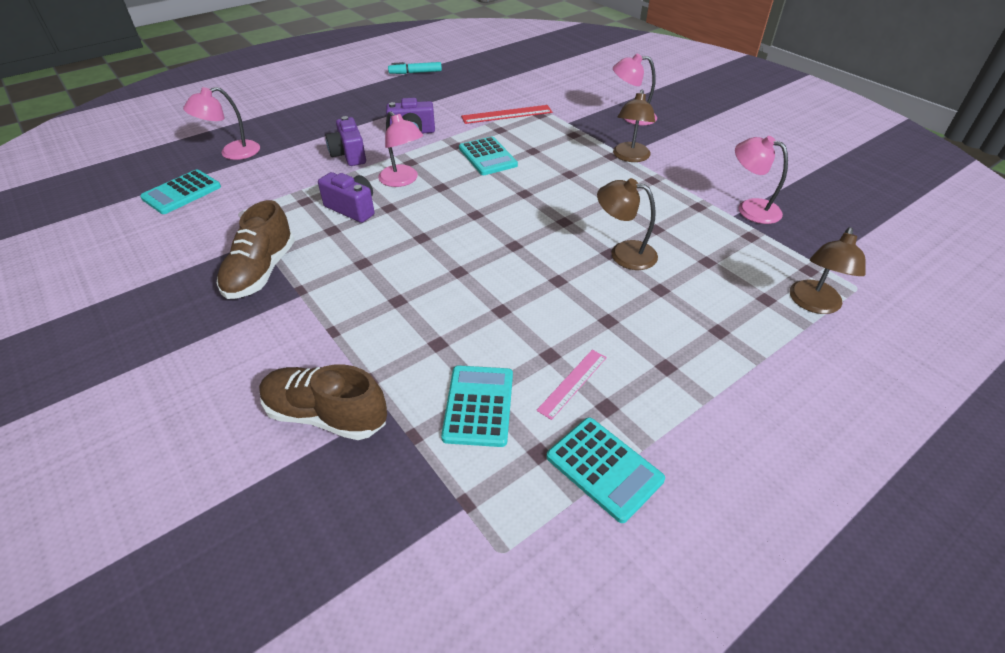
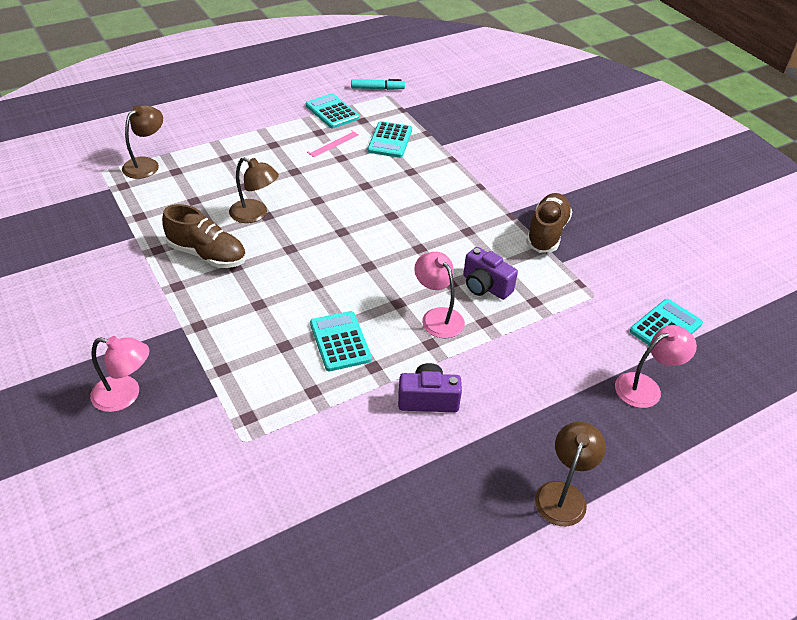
camera: 175 degrees left, 0 degrees up
brown shoe [259,364,387,440] -> brown shoe moved to [162,204,246,268]
purple camera [326,116,366,166] -> none
turquoise marker [388,62,442,74] -> turquoise marker moved to [351,79,405,90]
red ruler [461,105,552,124] -> none
brown lamp [613,90,655,162] -> brown lamp moved to [535,422,606,526]
pink lamp [735,136,788,224] -> none

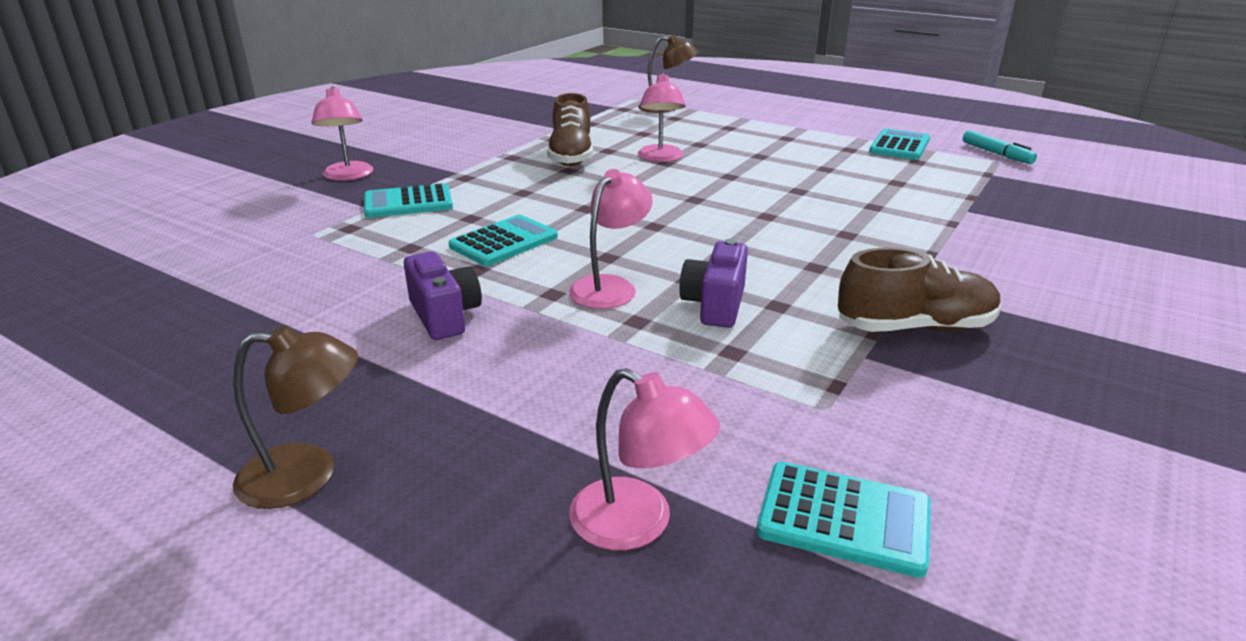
camera: 65 degrees right, 15 degrees down
brown lamp [229,157,279,223] -> pink lamp [638,73,686,162]
pink ruler [307,130,358,157] -> none
turquoise calculator [367,121,412,158] -> turquoise calculator moved to [364,183,453,218]

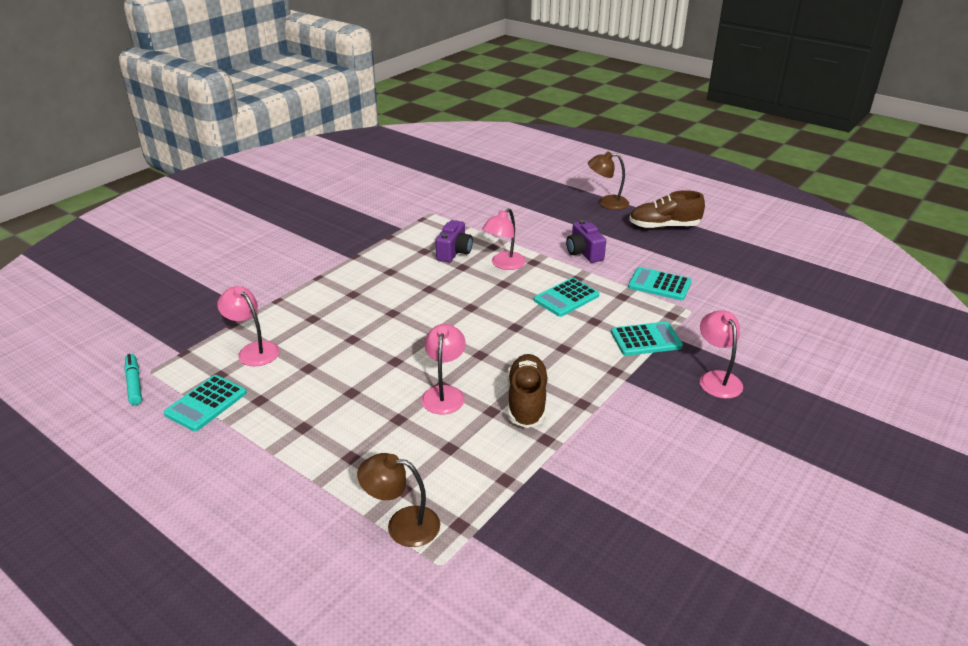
camera: 175 degrees left, 5 degrees up
pink lamp [569,368,720,550] -> pink lamp moved to [217,286,280,366]
turquoise calculator [756,462,931,578] -> turquoise calculator moved to [628,267,692,300]
brown shoe [838,247,1001,332] -> brown shoe moved to [629,190,705,229]

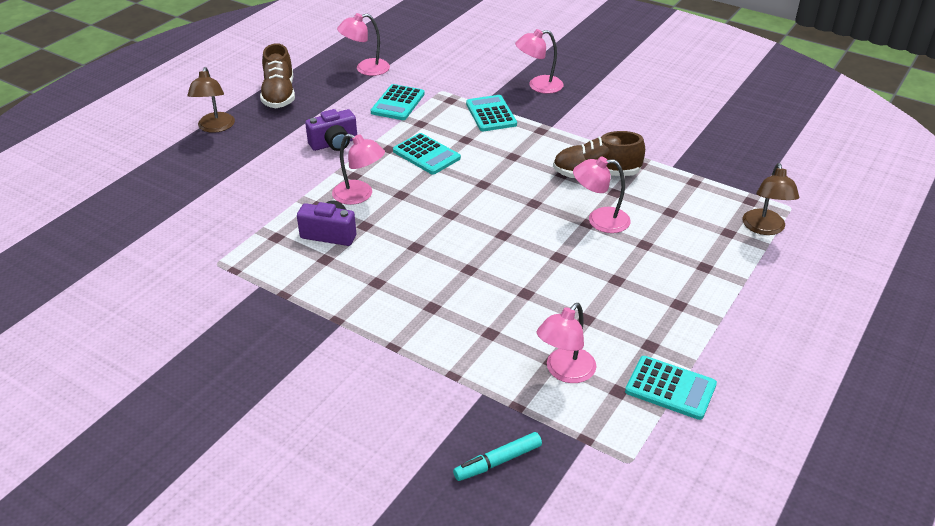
camera: 95 degrees left, 5 degrees up
turquoise marker [125,354,142,405] -> turquoise marker moved to [453,432,542,481]
none -> pink lamp [337,13,390,76]

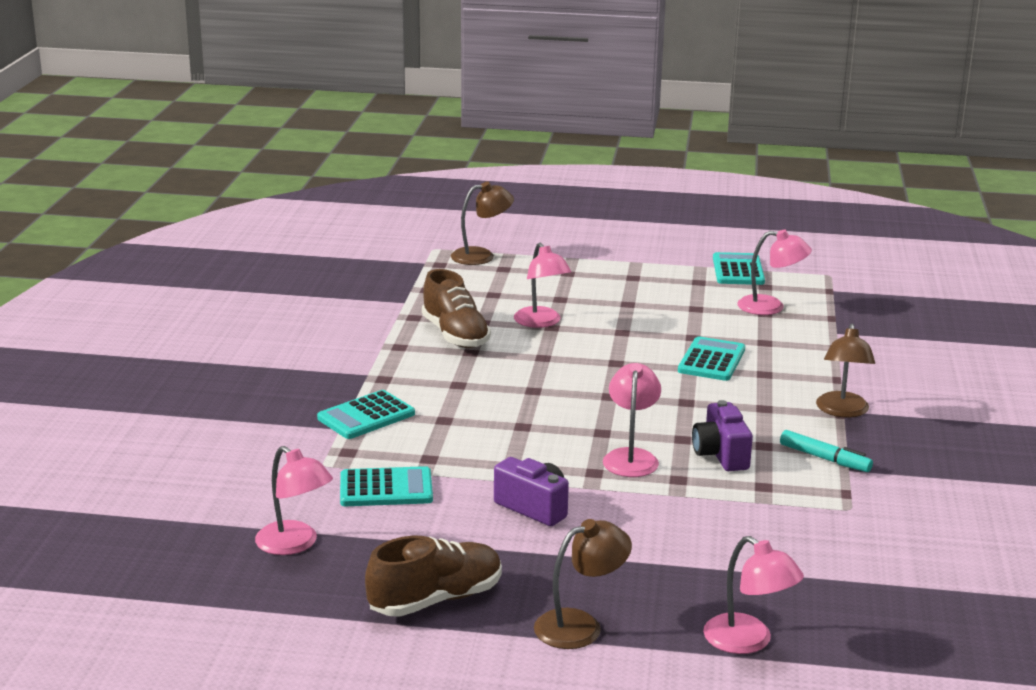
camera: 115 degrees left, 15 degrees down
turquoise calculator [393,133,461,174] -> turquoise calculator moved to [678,336,745,381]
turquoise marker [453,432,542,481] -> turquoise marker moved to [780,430,873,472]
pink lamp [515,29,564,94] -> pink lamp moved to [703,536,804,654]
none -> brown lamp [816,324,875,418]

